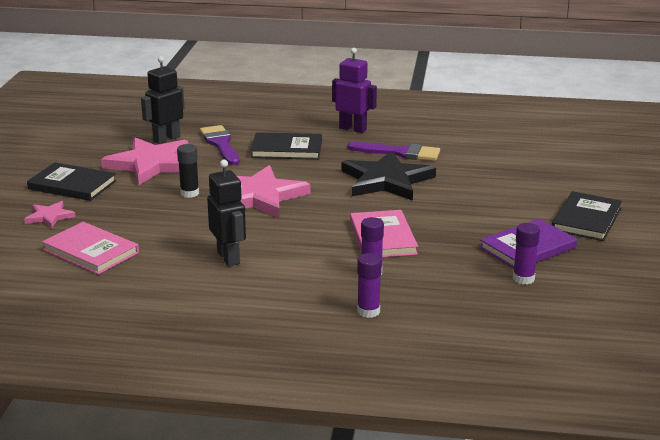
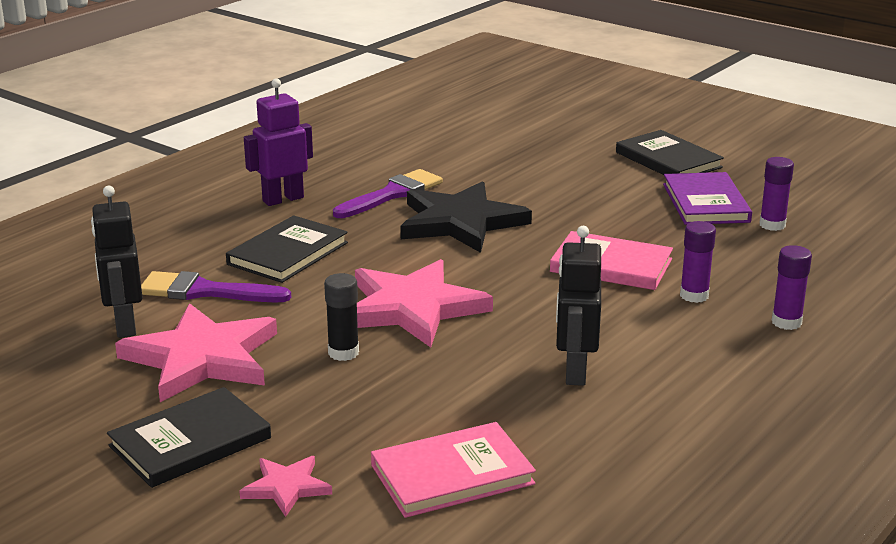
camera: 60 degrees left, 0 degrees up
black robot [207,160,246,266] -> black robot turned 90 degrees counterclockwise [556,226,601,386]

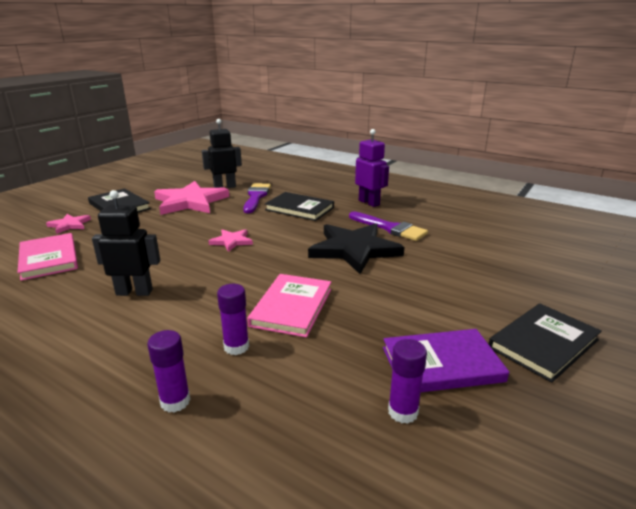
camera: 85 degrees right, 0 degrees up
black glue stick [324,273,359,361] -> none
pink star [355,259,493,347] -> pink star [209,229,253,252], size x0.48

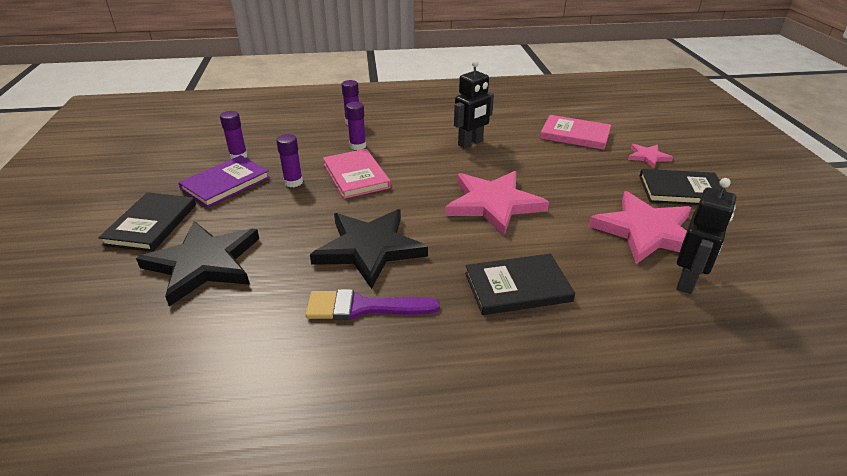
camera: 140 degrees right, 10 degrees up
pink star [209,229,253,252] -> pink star [445,171,549,236], size x2.08
purple brush [243,183,271,213] -> none
purple robot [355,129,389,207] -> none
none -> black star [136,221,259,306]
none -> purple glue stick [276,134,303,187]

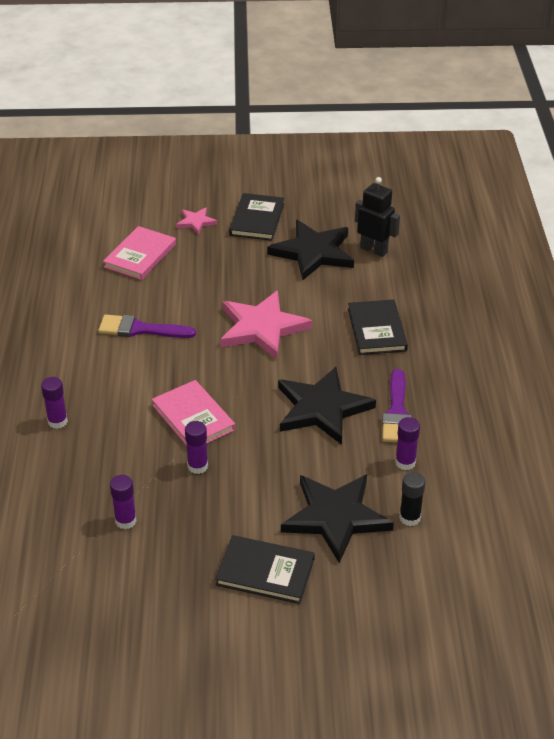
camera: 85 degrees left, 5 degrees up
purple book [178,155,270,208] -> none
pink book [323,149,391,199] -> pink book turned 75 degrees clockwise [152,380,235,446]
purple glue stick [346,102,366,150] -> purple glue stick moved to [395,417,420,470]
black robot [454,60,494,149] -> purple brush [98,314,196,338]
pink star [588,191,691,264] -> black star [267,220,354,280]
none -> black glue stick [399,472,425,526]

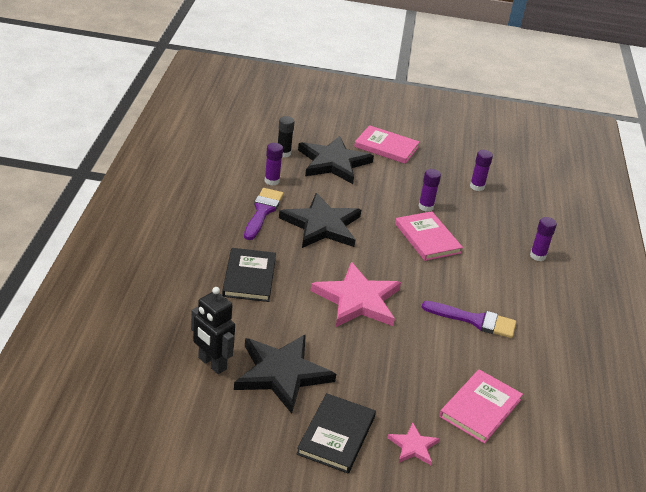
camera: 175 degrees left, 5 degrees down
black book [215,535,315,604] -> pink book [354,125,419,164]

